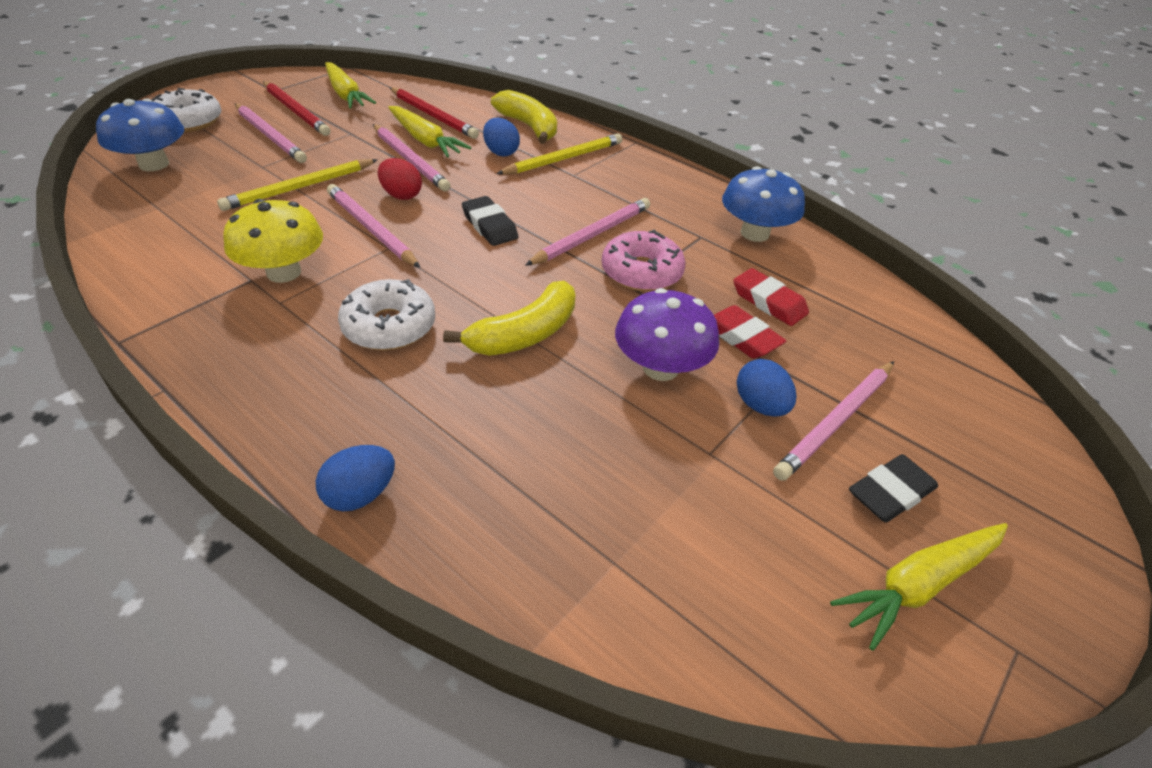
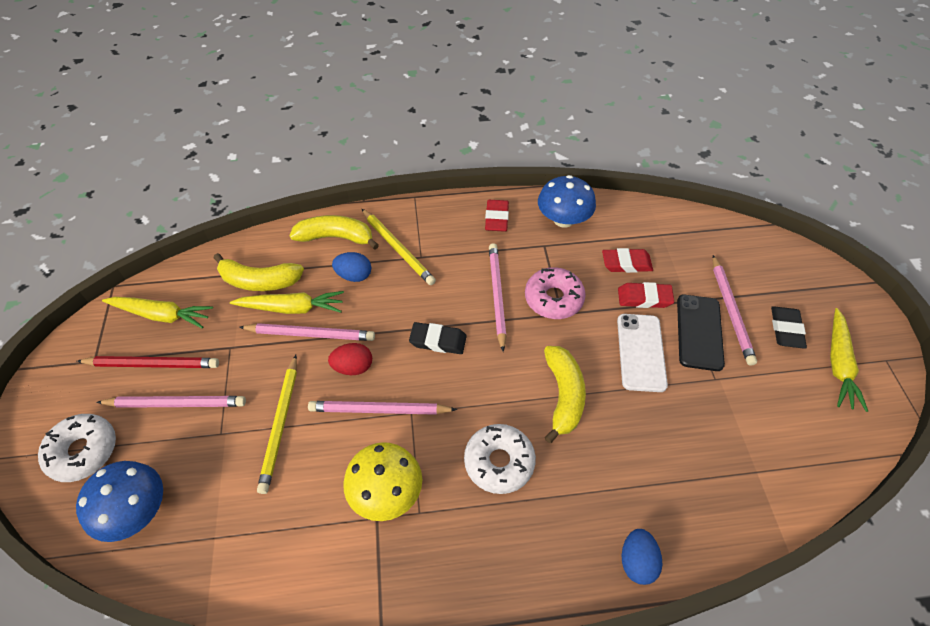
camera: 45 degrees left, 10 degrees up
red pencil [390,87,479,139] -> yellow banana [214,253,304,291]
yellow pencil [496,133,622,175] -> yellow pencil turned 135 degrees clockwise [362,209,436,285]
purple mushroom [615,288,719,381] -> white phone [617,314,668,392]
blue egg [737,359,796,417] -> black phone [677,295,725,371]
none -> red eraser [485,200,509,232]

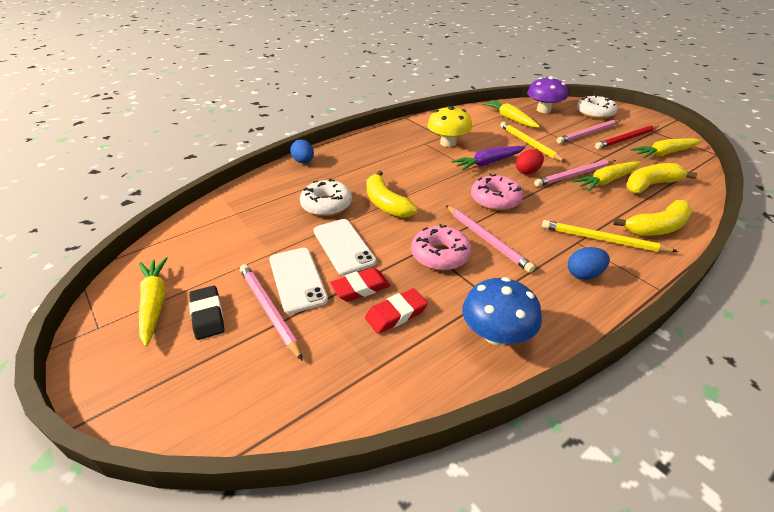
camera: 150 degrees right, 15 degrees down
blue mushroom [76,461,163,542] -> purple mushroom [527,76,568,113]
pink pencil [308,401,457,415] -> purple carrot [451,146,525,171]
blue egg [332,252,371,282] -> blue egg moved to [568,247,610,280]
black eraser [409,322,467,354] -> pink donut [471,174,524,211]
white donut [464,424,536,494] -> white donut moved to [300,178,352,216]
red eraser [485,200,509,232] -> none
black phone [677,295,725,371] -> white phone [269,248,328,314]
none -> yellow carrot [483,100,540,127]

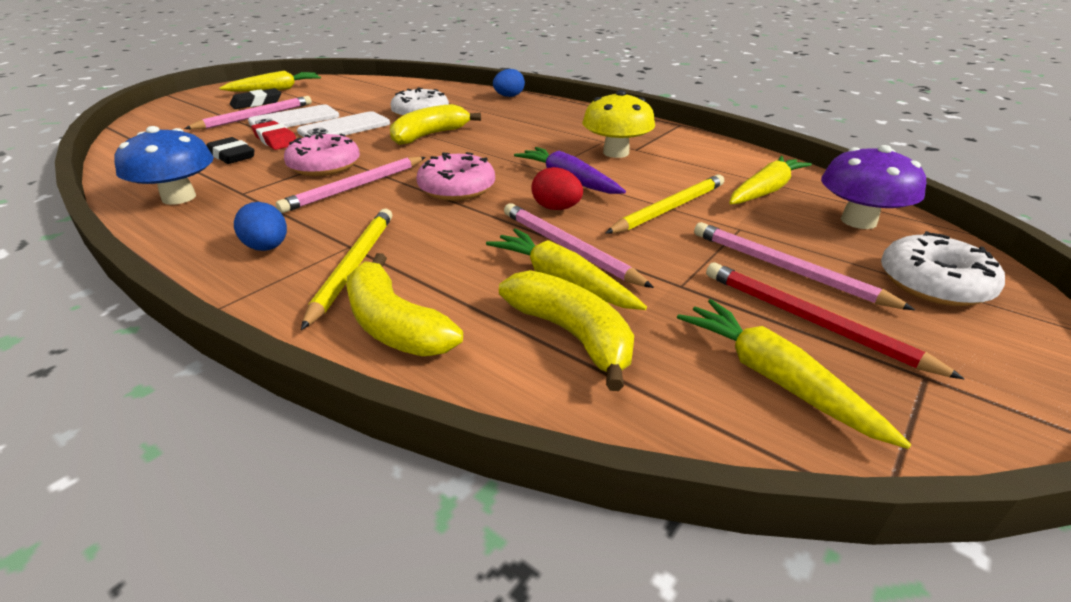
camera: 75 degrees right, 5 degrees down
red eraser [365,288,428,334] -> black eraser [206,137,255,164]

